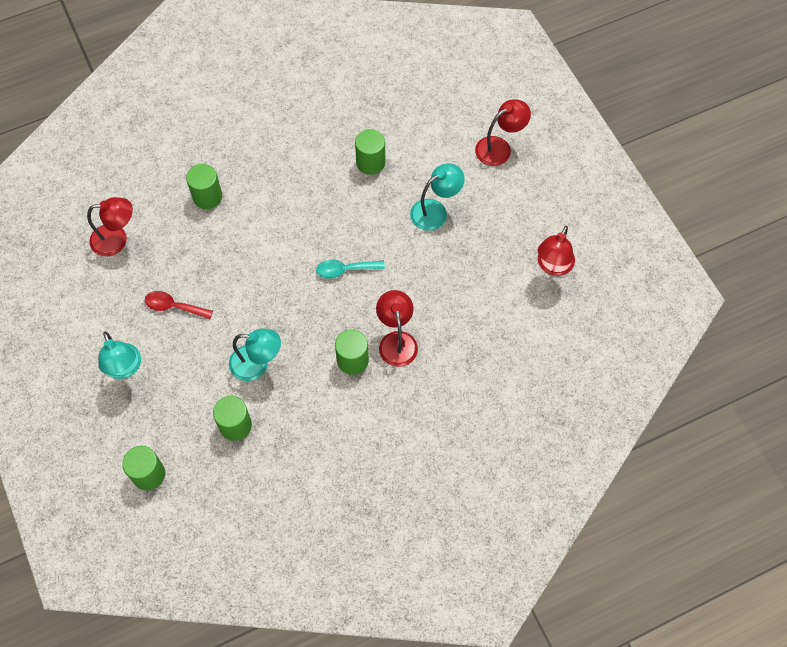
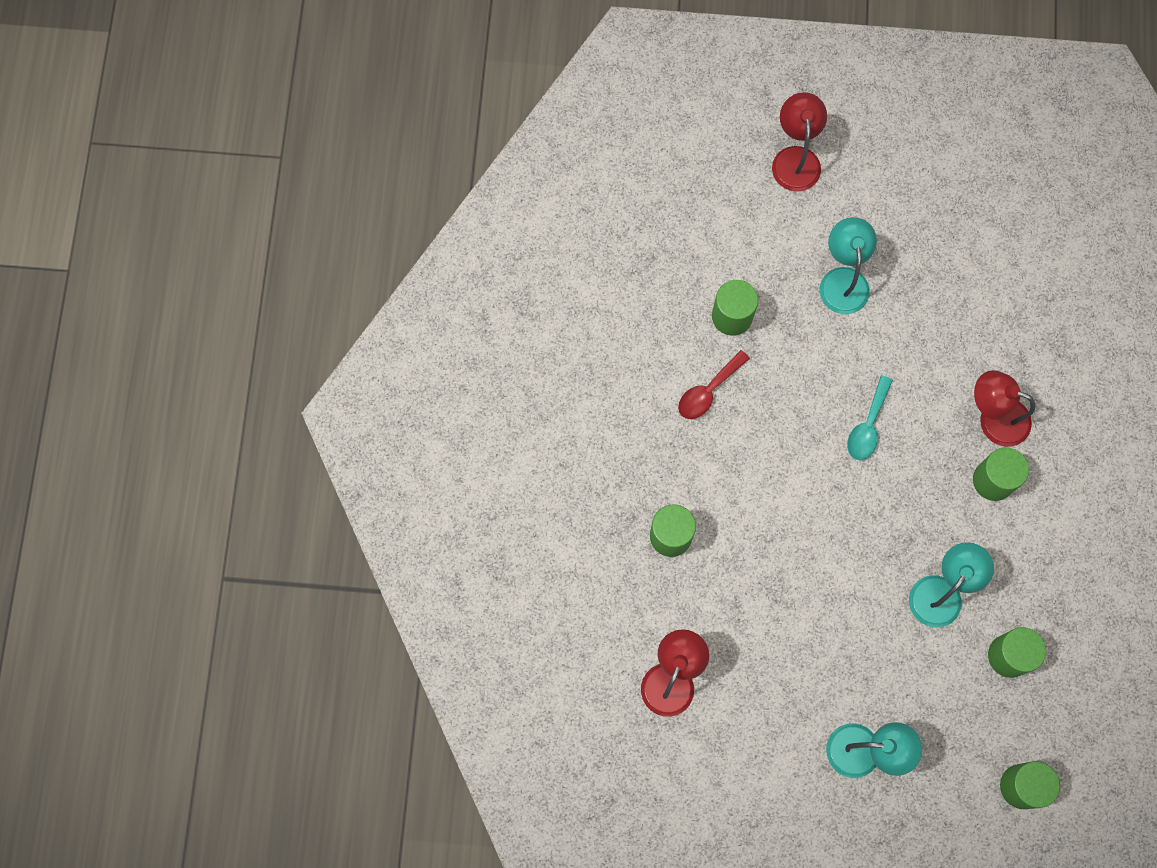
camera: 60 degrees left, 10 degrees up
red spoon [145,291,213,319] -> red spoon moved to [678,350,750,419]
red lamp [538,226,575,276] -> none

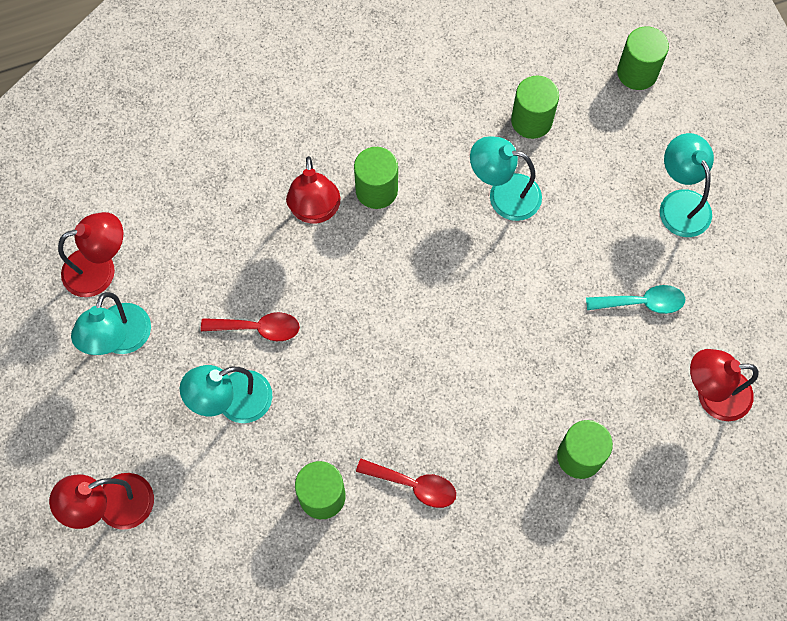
camera: 115 degrees left, 5 degrees down
turquoise spoon [847,376,893,460] -> turquoise spoon moved to [586,285,685,314]
none -> red lamp [58,212,123,297]
none -> turquoise lamp [71,292,151,355]
none -> red spoon [201,312,300,341]

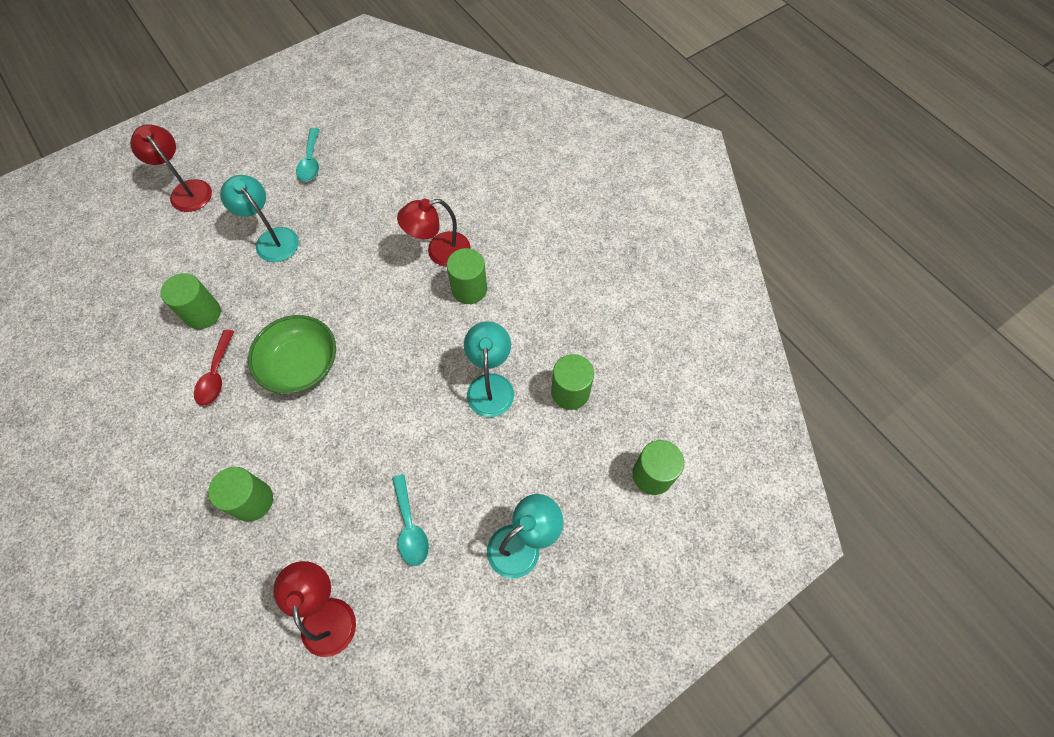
camera: 75 degrees right, 5 degrees down
red lamp [58,212,123,297] -> none
turquoise lamp [71,292,151,355] -> turquoise spoon [296,128,319,182]
red spoon [201,312,300,341] -> none
none -> green bowl [248,315,336,394]

